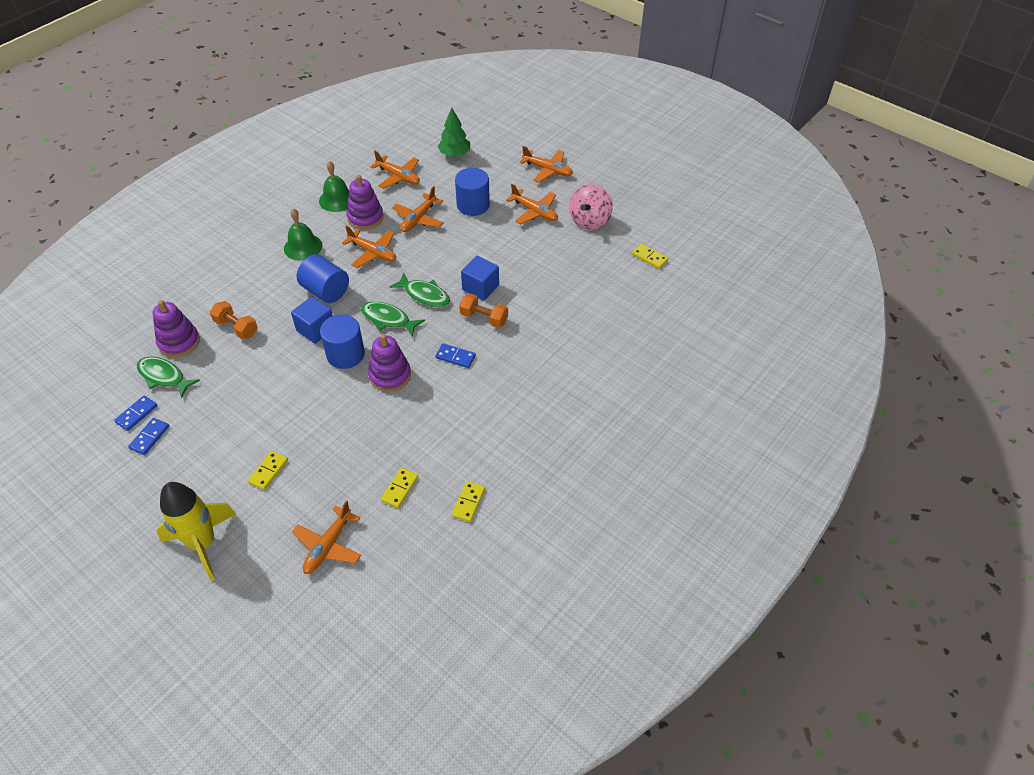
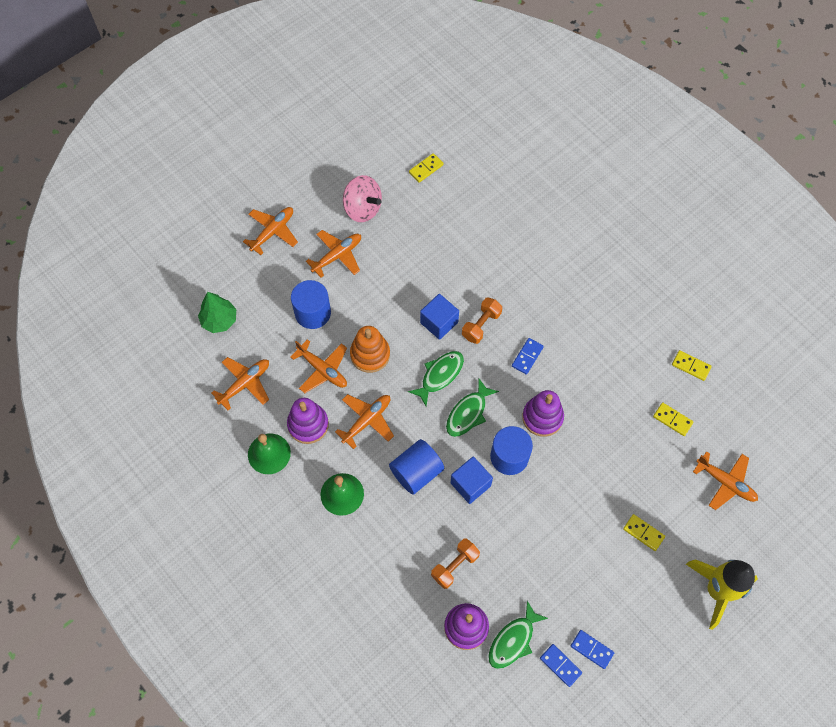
camera: 80 degrees left, 15 degrees up
none -> orange stacking toy [350,326,390,373]

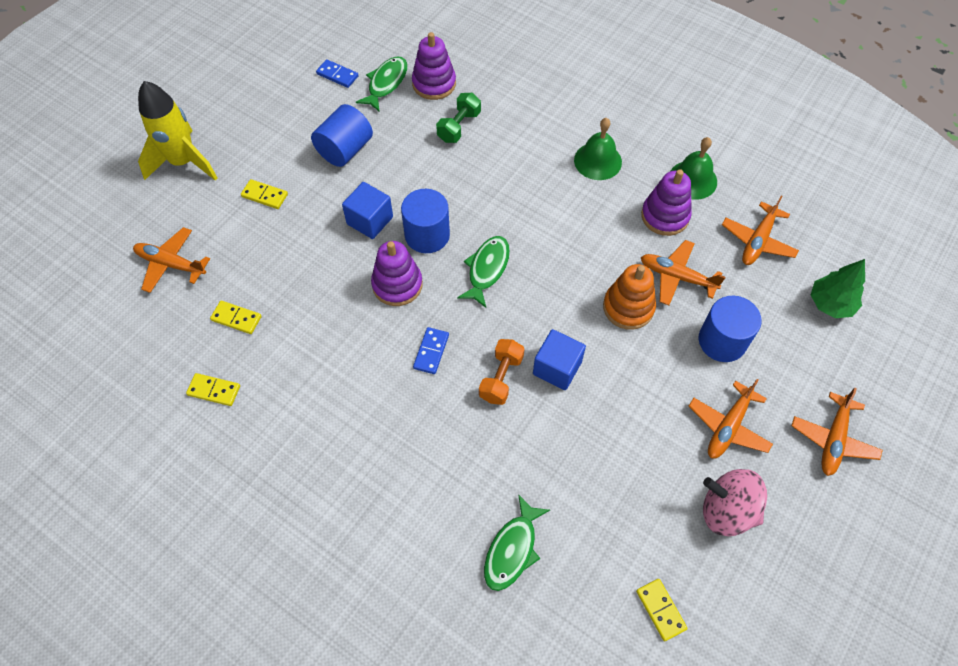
camera: 165 degrees right, 5 degrees down
orange plane [335,394,394,449] -> none
blue cylinder [389,439,444,495] -> blue cylinder moved to [311,104,373,167]
green fish [408,351,464,406] -> green fish moved to [484,494,550,591]
yellow domino [409,153,444,183] -> yellow domino turned 60 degrees counterclockwise [636,579,688,641]
orange dumbbell [431,538,480,589] -> green dumbbell [436,93,481,143]
blue cube [450,457,493,504] -> blue cube moved to [342,182,393,239]
blue domino [571,630,614,669] -> none

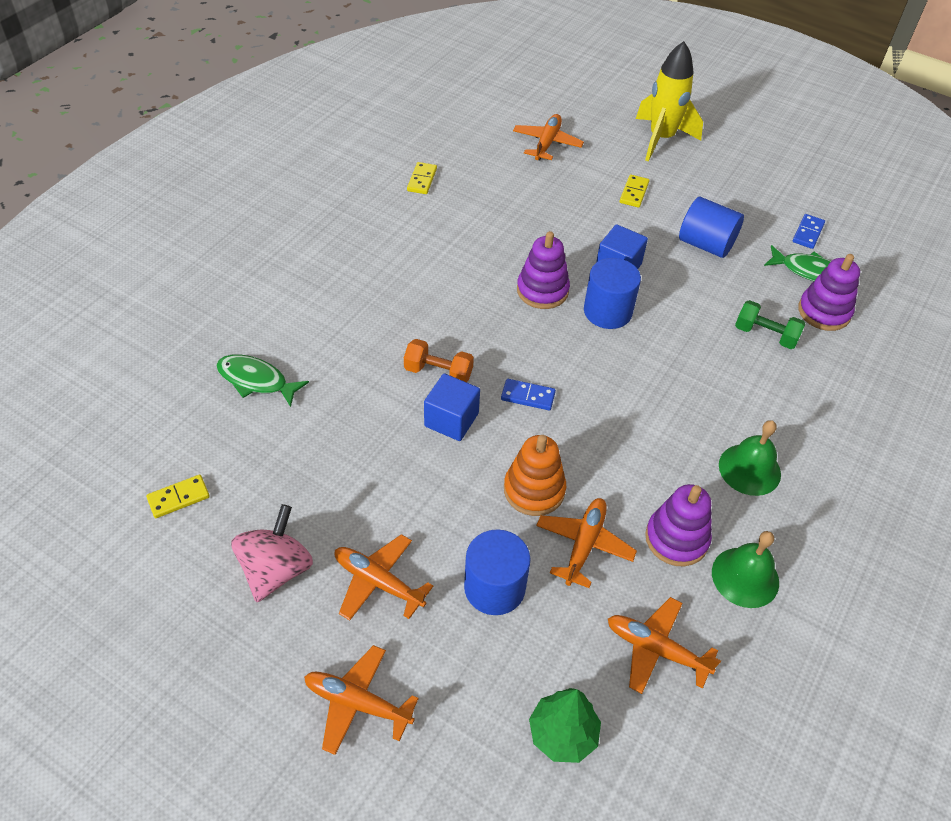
camera: 85 degrees right, 10 degrees down
yellow domino [210,301,262,334] -> none
blue domino [413,327,449,374] -> blue domino moved to [501,379,556,410]
green fish [457,236,510,308] -> none

